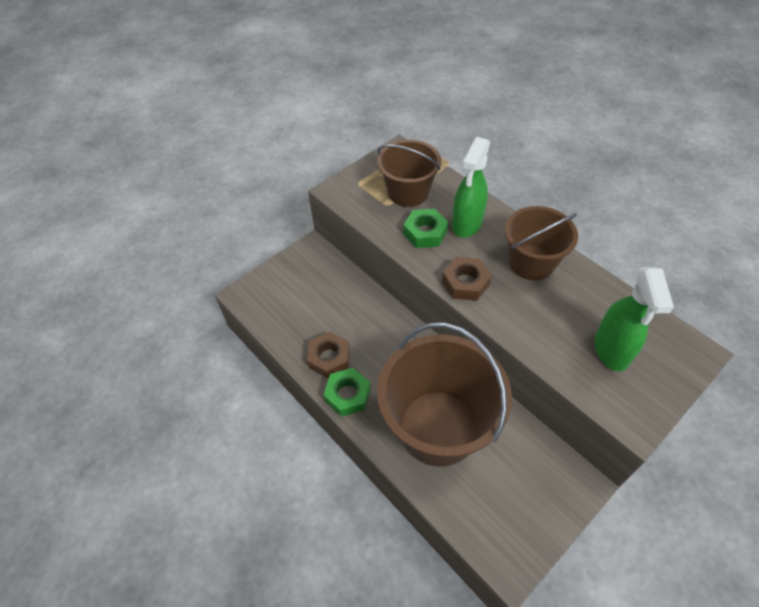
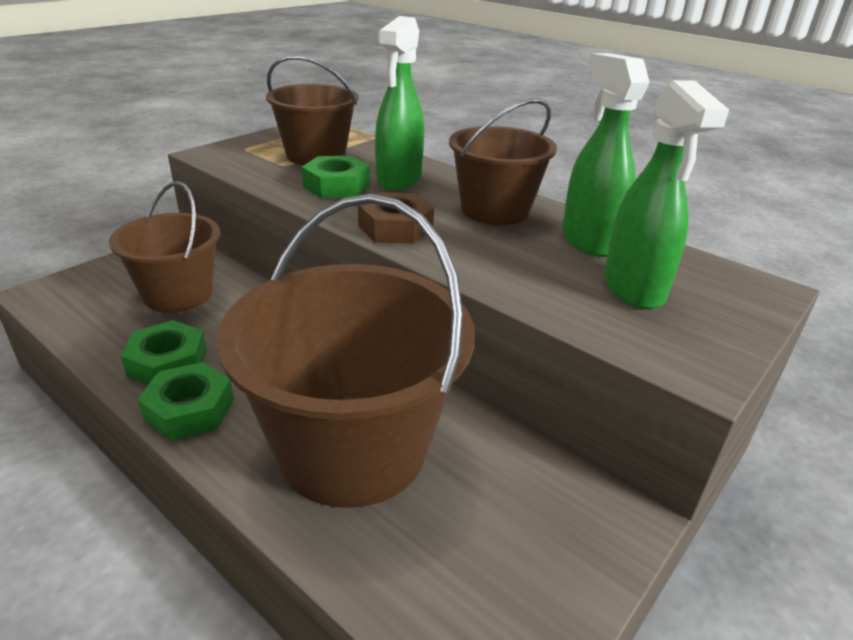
camera: 10 degrees left, 20 degrees down
brown nut [307,332,350,378] -> green nut [121,320,207,385]
none -> brown bucket [109,181,220,313]
none -> green spray bottle [562,53,650,257]

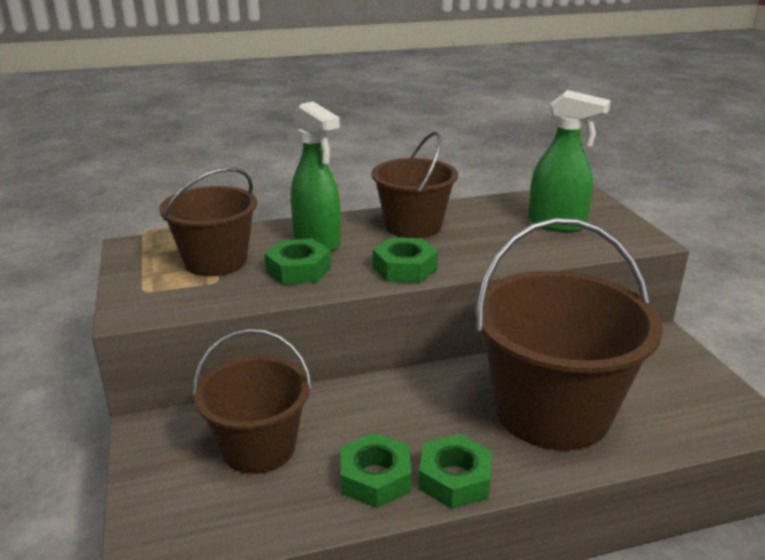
camera: 55 degrees left, 5 degrees down
brown nut [358,192,434,244] -> green nut [373,237,438,283]
green spray bottle [562,53,650,257] -> none

